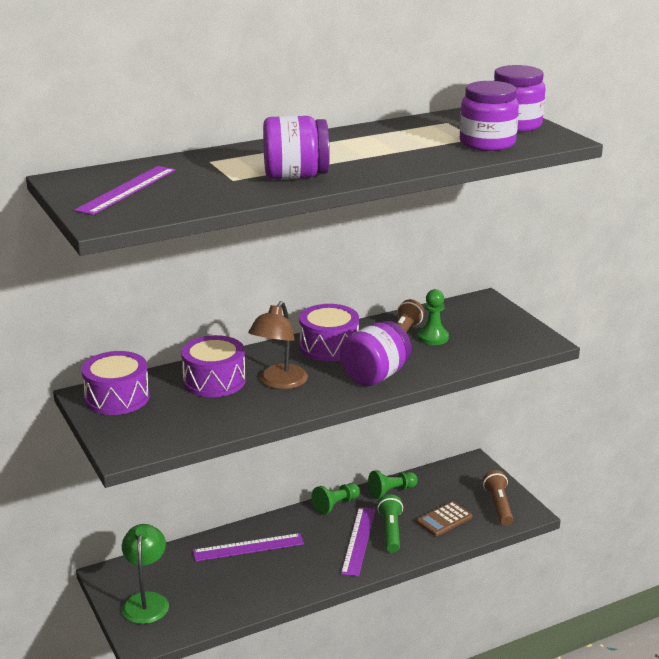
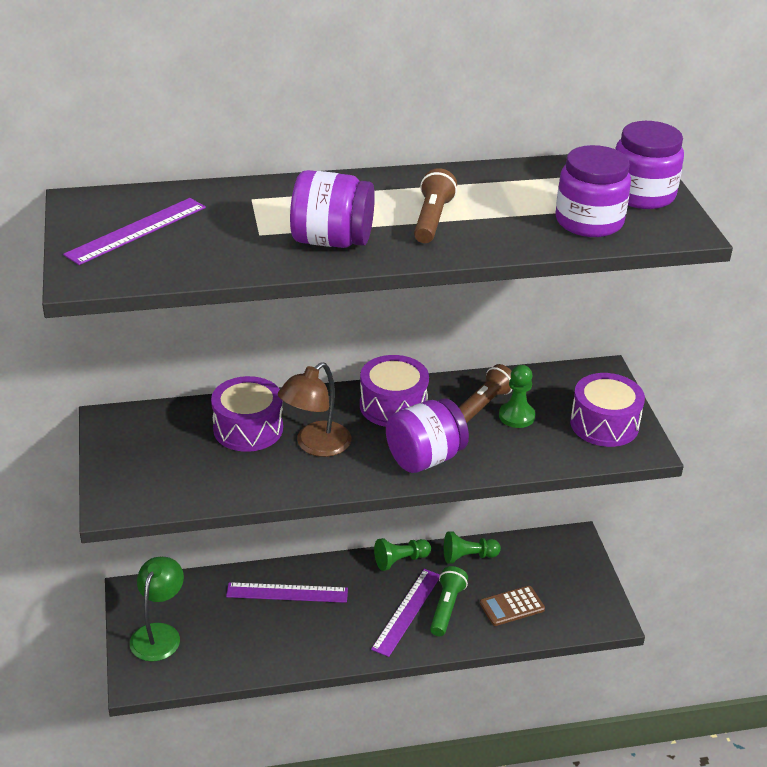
camera: 15 degrees right, 10 degrees up
purple drum [81,351,150,415] -> purple drum moved to [570,373,645,447]
brown flashlight [483,470,513,525] -> brown flashlight moved to [414,168,457,243]

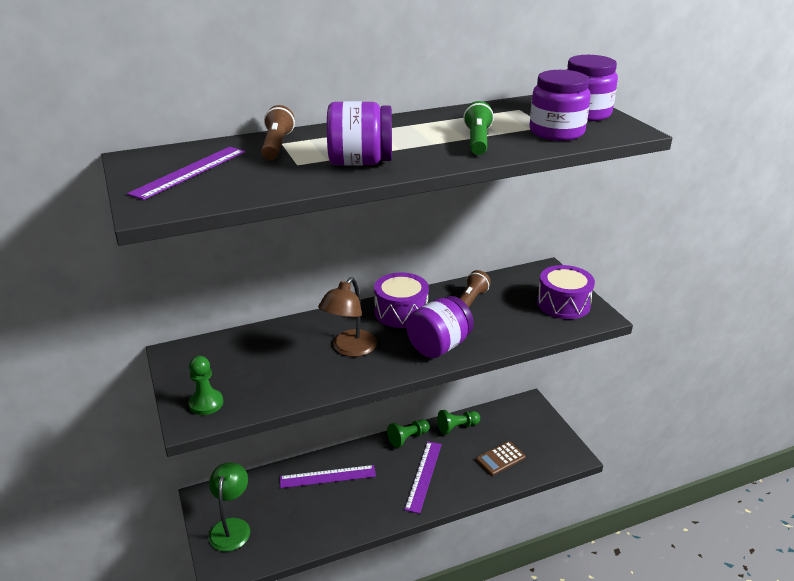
camera: 10 degrees left, 5 degrees down
purple drum [211,376,283,452] -> none
brown flashlight [414,168,457,243] -> brown flashlight moved to [261,105,295,160]
green flashlight [430,566,468,636] -> green flashlight moved to [463,101,494,155]
green pawn [499,365,535,428] -> green pawn moved to [188,356,223,415]

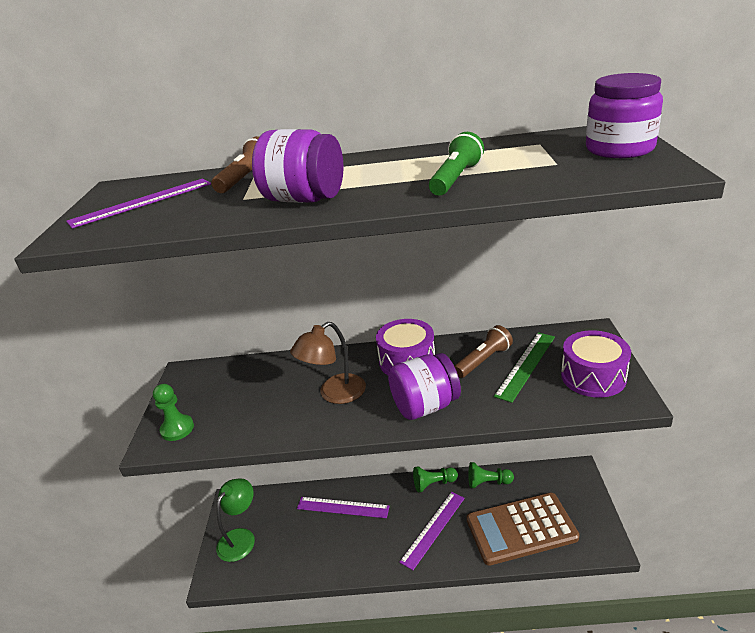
camera: 25 degrees right, 0 degrees up
brown calculator [476,441,526,476] -> brown calculator [467,493,579,566], size x2.03
purple jar [529,70,591,141] -> none
none -> green ruler [494,332,555,403]

